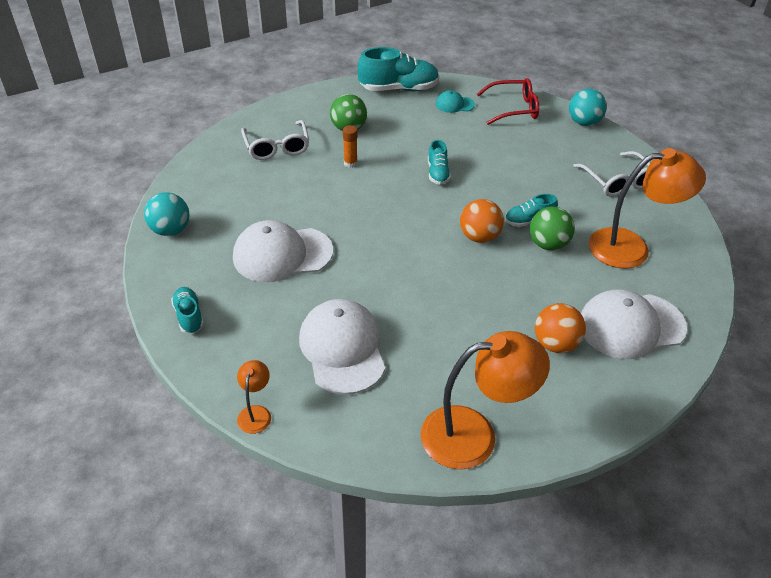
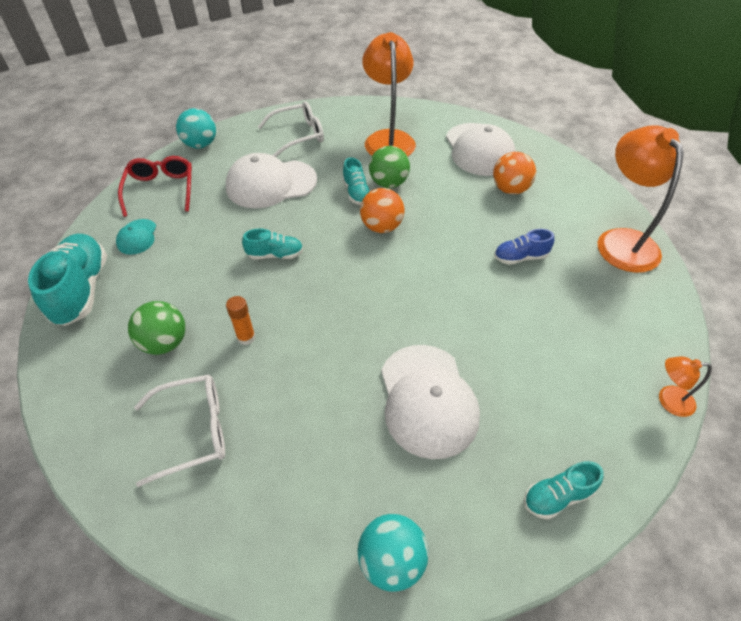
camera: 90 degrees left, 5 degrees up
white cap [299,299,385,395] -> white cap moved to [226,153,317,208]
none -> blue shoe [494,229,554,265]

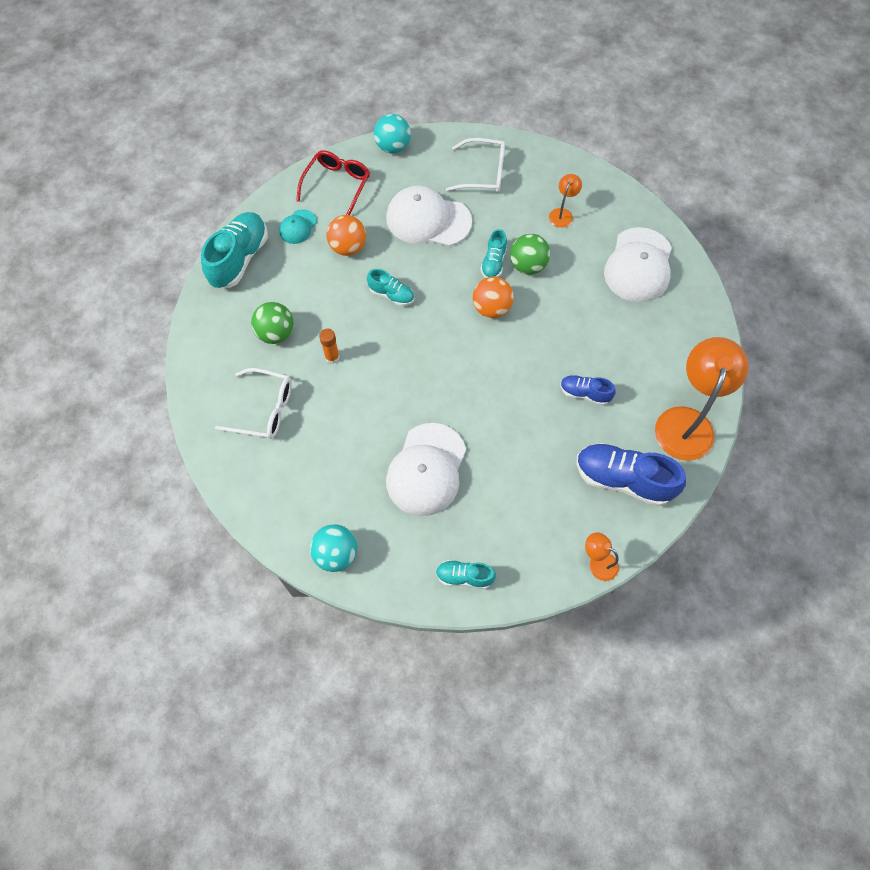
camera: 30 degrees right, 15 degrees up
orange lamp [362,32,416,157] -> orange lamp [549,174,582,228], size x0.46
orange ball [493,152,536,194] -> orange ball moved to [326,215,366,256]
none -> blue shoe [577,443,686,506]

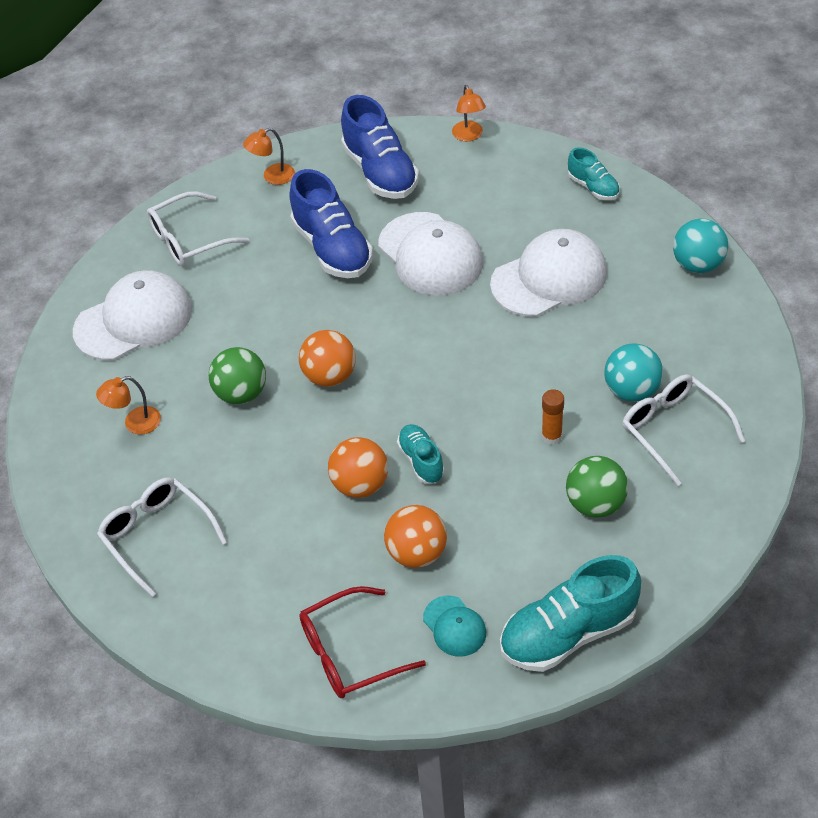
camera: 135 degrees left, 15 degrees down
turquoise cap [279,209,317,244] -> turquoise cap turned 75 degrees clockwise [423,596,486,657]
turquoise ball [374,114,411,153] -> turquoise ball moved to [604,343,663,402]
white cap [386,186,472,246] -> white cap moved to [378,212,483,295]
turquoise shoe [481,229,507,278] -> none
blue shoe [560,375,616,405] -> blue shoe [289,169,373,278], size x1.85
orange lamp [655,337,749,461] -> orange lamp [243,128,295,185], size x0.46
none -> white glasses [147,191,249,266]
none -> orange ball [328,437,388,498]

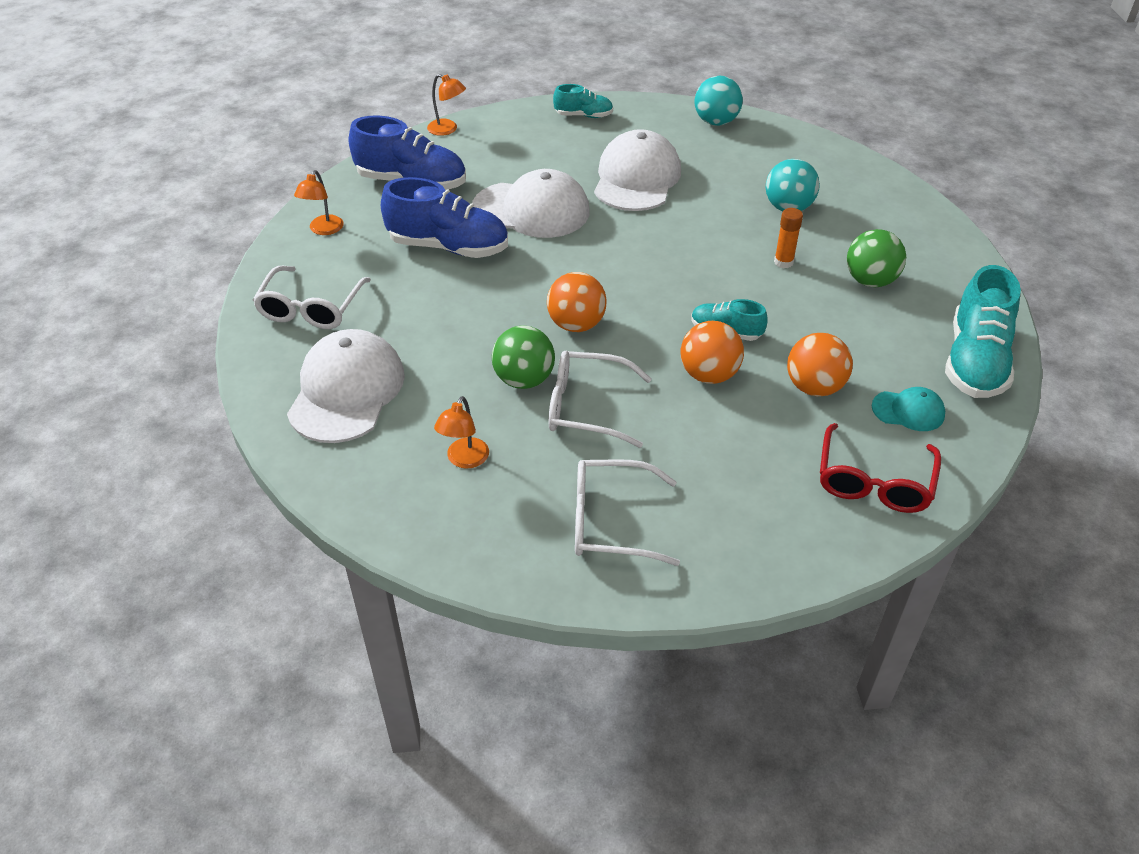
camera: 50 degrees left, 5 degrees down
white glasses [622,374,745,486] -> white glasses moved to [548,351,652,448]

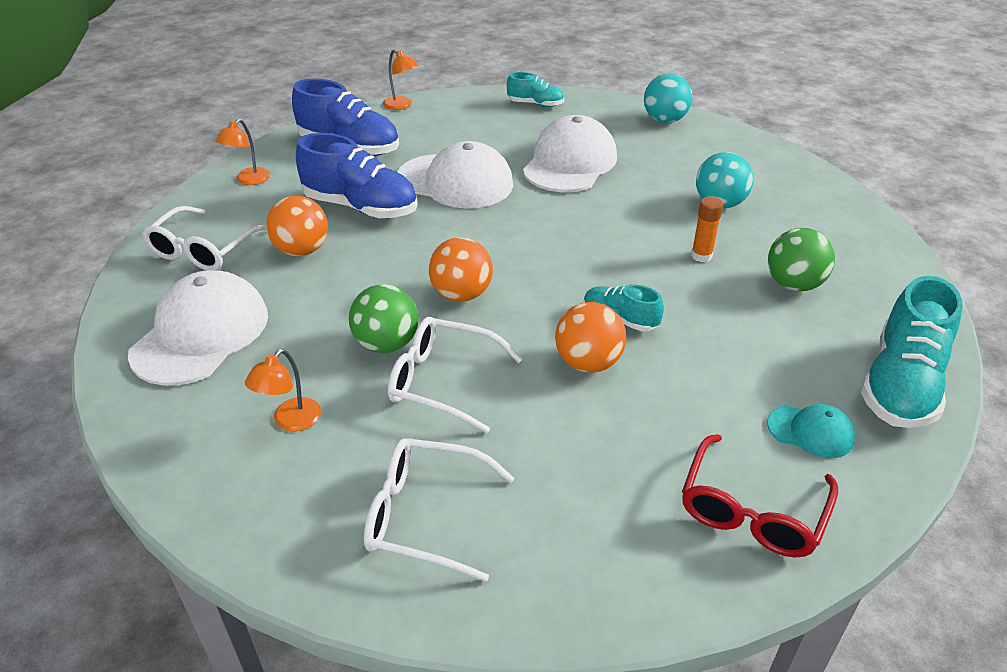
camera: 10 degrees right, 5 degrees down
orange ball [787,333,853,396] -> orange ball moved to [266,196,328,256]

